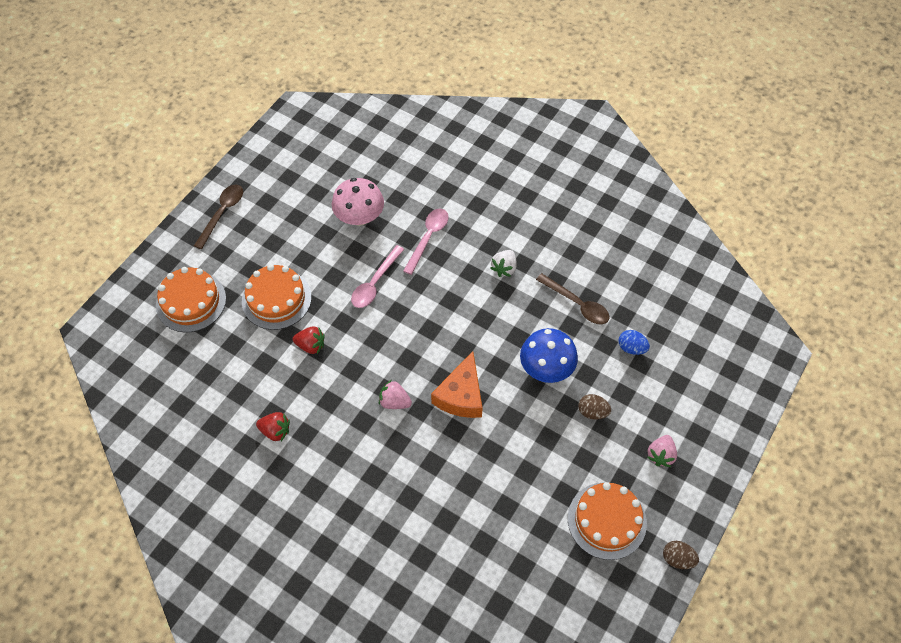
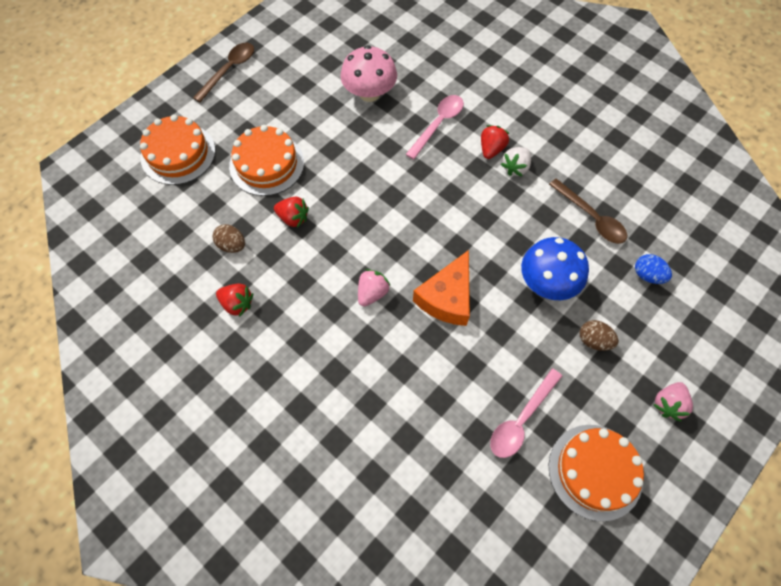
camera: 10 degrees right, 5 degrees up
pink spoon [351,245,404,308] -> pink spoon moved to [490,368,562,458]
pink strawberry [379,380,412,409] -> pink strawberry turned 90 degrees clockwise [358,269,390,307]
brown egg [663,541,699,569] -> brown egg moved to [213,224,245,253]
none -> red strawberry [481,125,510,159]

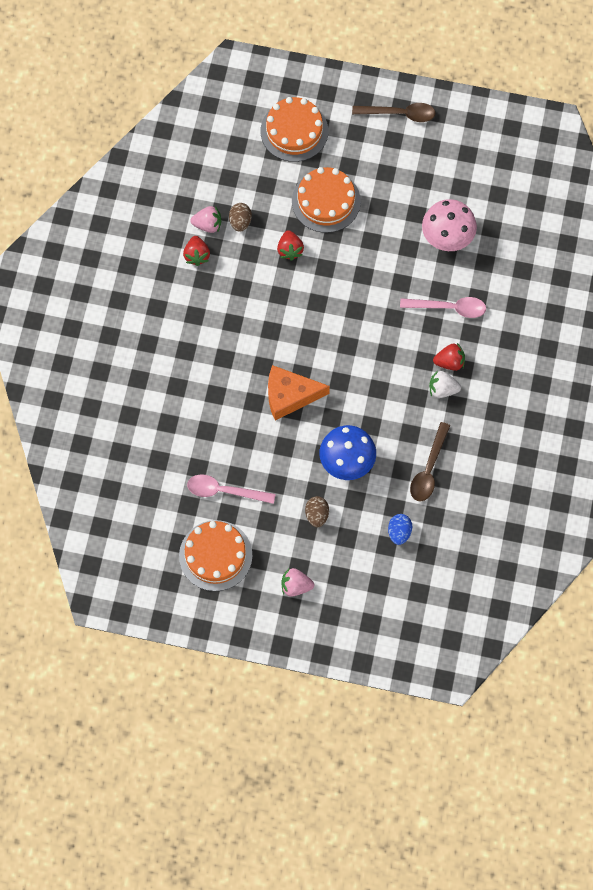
camera: 60 degrees right, 5 degrees up
pink strawberry [358,269,390,307] -> pink strawberry moved to [190,206,221,233]

